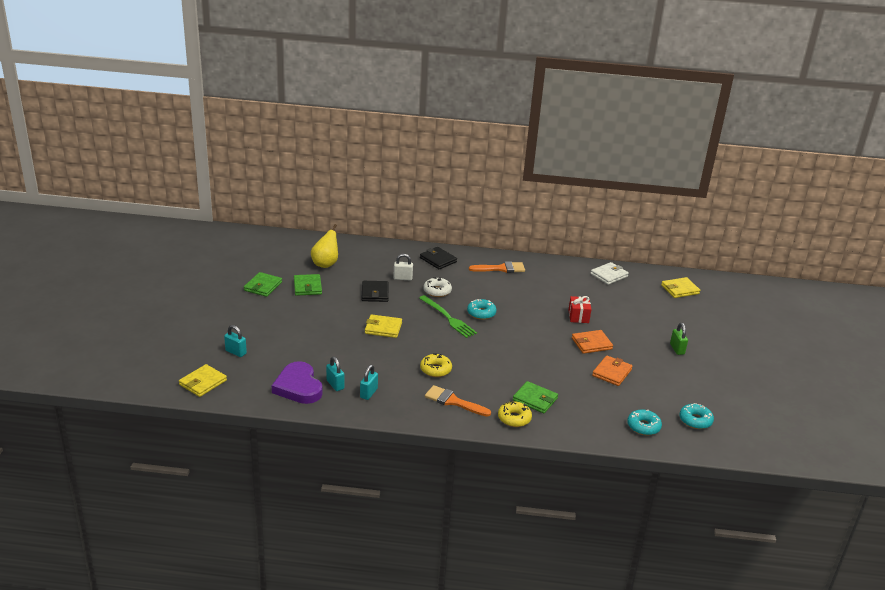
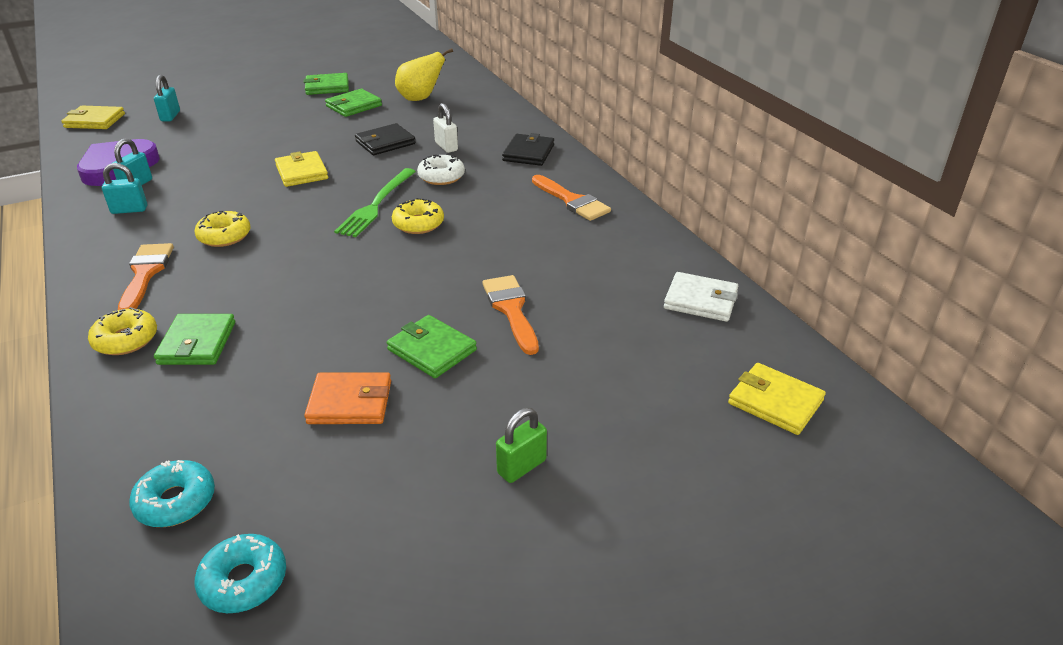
camera: 60 degrees right, 5 degrees up
turquoise donut [467,299,497,320] -> yellow donut [392,198,444,234]
red gift [569,296,591,323] -> orange brush [482,275,539,355]
orange wallet [572,330,613,354] -> green wallet [387,315,477,378]

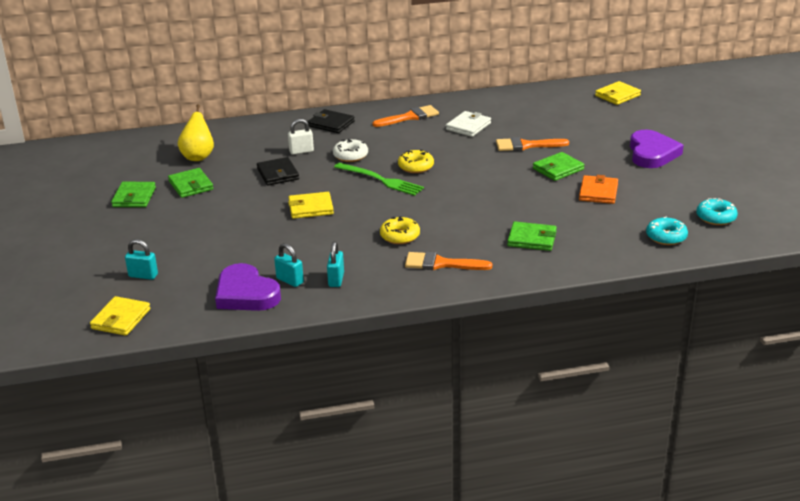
camera: 75 degrees left, 5 degrees down
yellow donut [88,307,157,355] -> none
green padlock [496,408,547,483] -> purple heart [630,130,684,168]
white wallet [664,272,738,322] -> white wallet moved to [446,111,491,137]

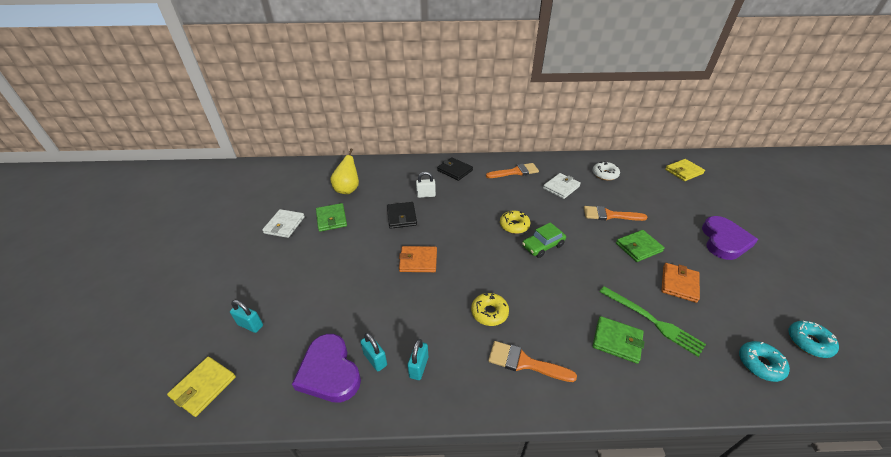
camera: 10 degrees right, 10 degrees up
green wallet [111,182,156,207] -> white wallet [262,209,305,238]
yellow wallet [288,192,334,219] -> orange wallet [399,246,437,272]
white donut [333,139,368,162] -> white donut moved to [593,162,620,181]
green fork [334,163,424,196] -> green fork moved to [599,286,706,357]
none -> green car [522,222,566,258]

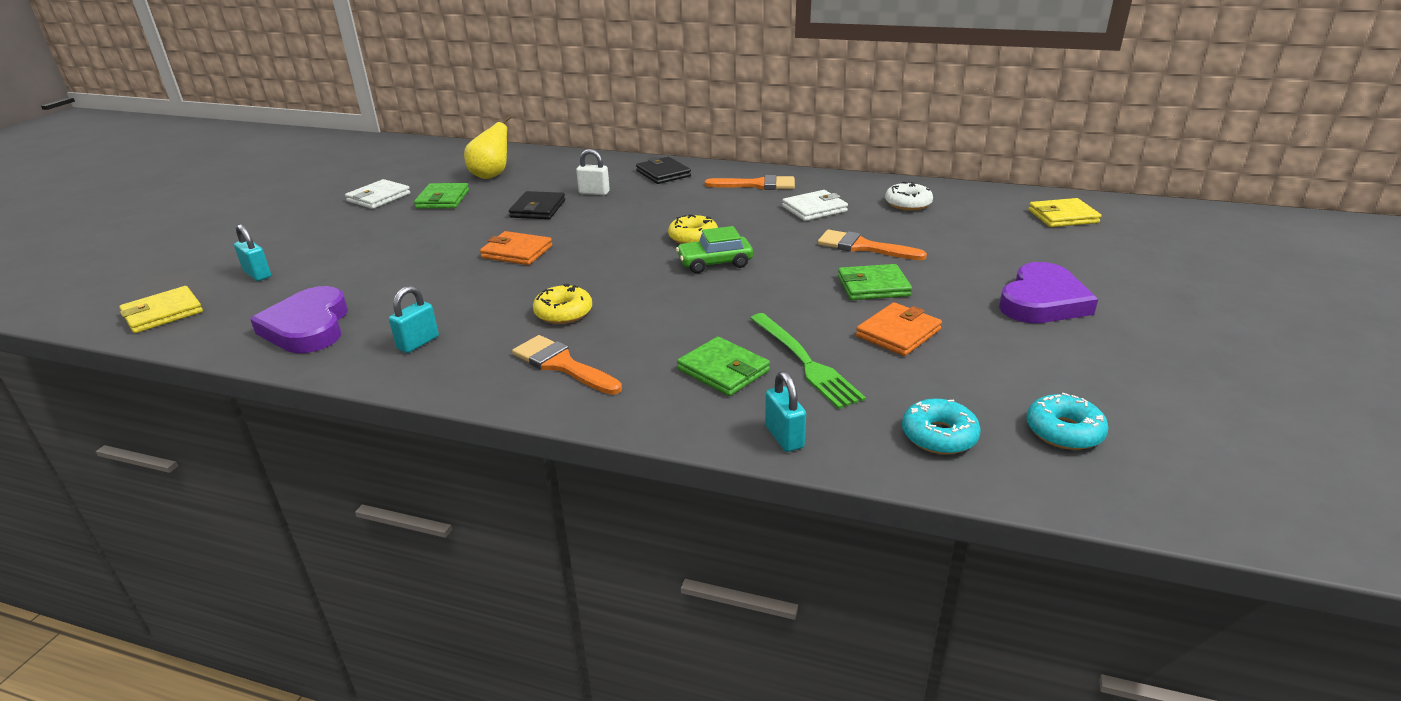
camera: 20 degrees right, 10 degrees down
turquoise padlock [360,333,387,372] -> turquoise padlock moved to [765,371,806,452]

